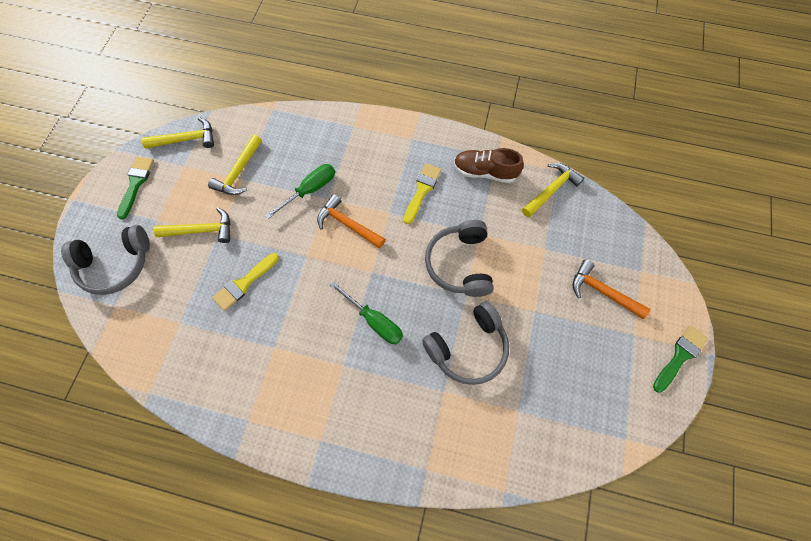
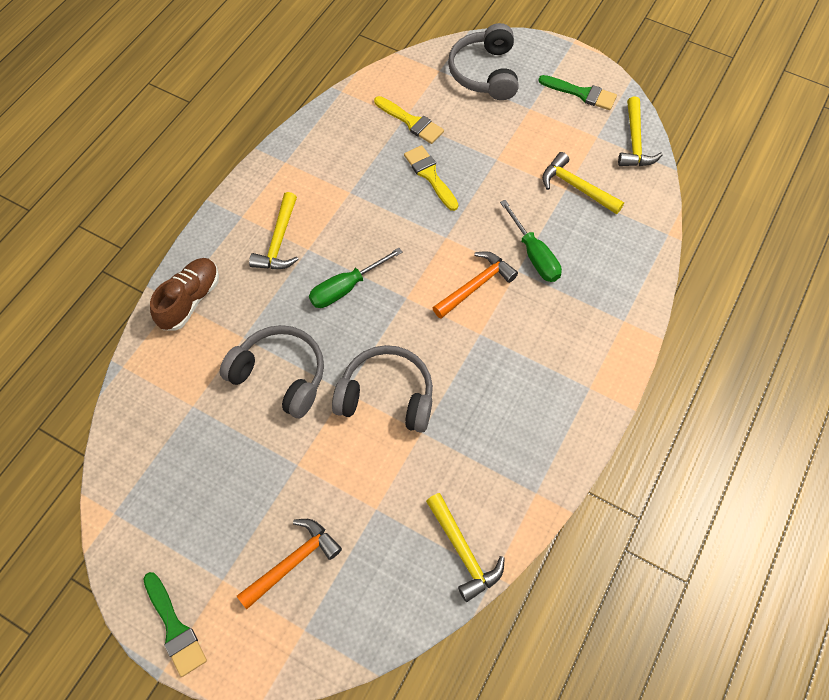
camera: 105 degrees right, 5 degrees down
yellow hammer [154,207,230,243] -> yellow hammer moved to [249,192,299,269]
yellow brush [403,163,441,224] -> yellow brush moved to [374,96,444,144]
grey headphones [422,301,509,385] -> grey headphones turned 135 degrees clockwise [220,325,324,418]
brown shoe [454,148,524,183] -> brown shoe moved to [150,258,219,330]

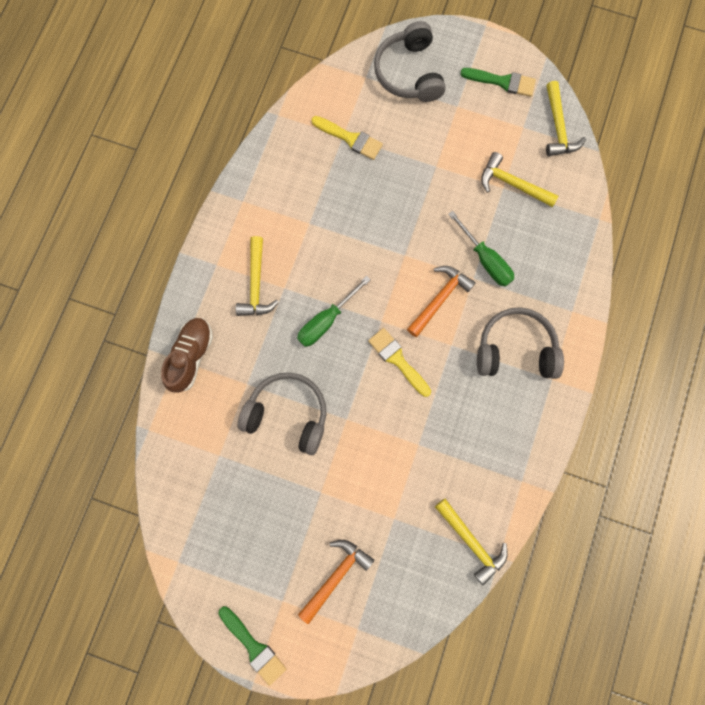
camera: 10 degrees left, 15 degrees up
grey headphones [332,345,433,433] -> grey headphones moved to [477,307,564,379]
yellow brush [404,145,458,211] -> yellow brush moved to [368,328,431,397]

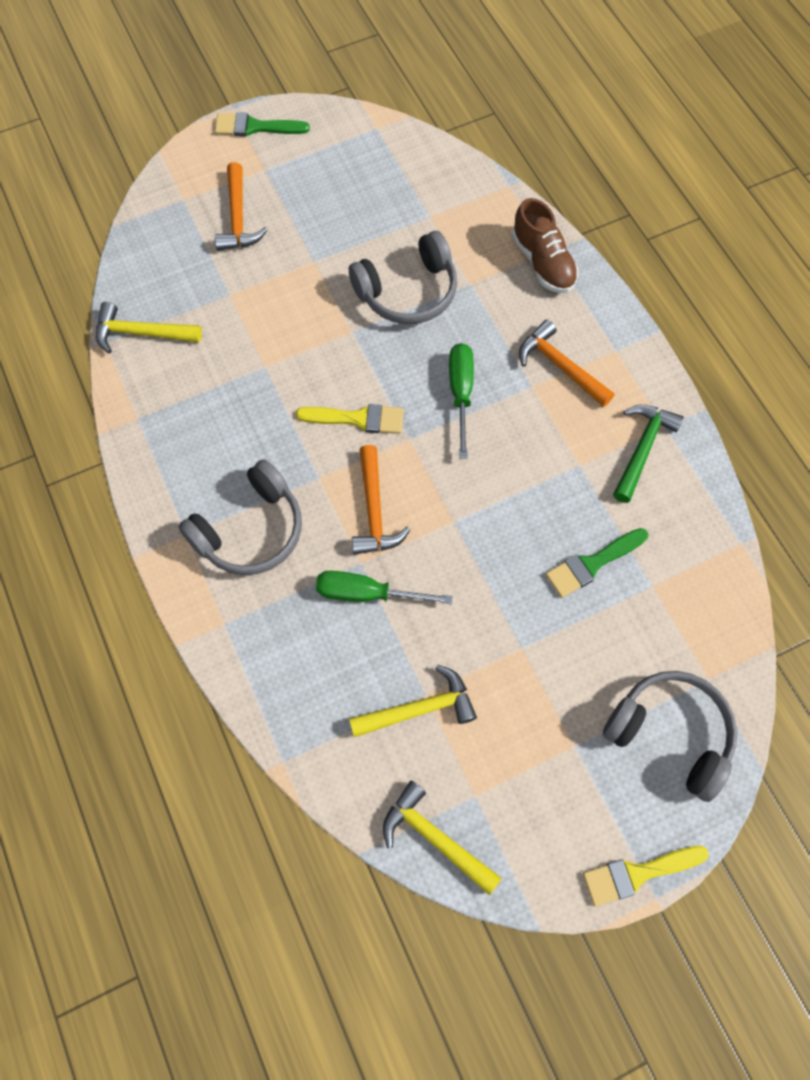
camera: 135 degrees right, 10 degrees down
yellow hammer [236,236,279,316] -> orange hammer [519,320,615,407]
yellow brush [311,116,383,160] -> yellow brush moved to [583,846,709,906]
green brush [460,68,536,97] -> green brush moved to [546,528,648,598]
none -> green hammer [613,405,684,503]

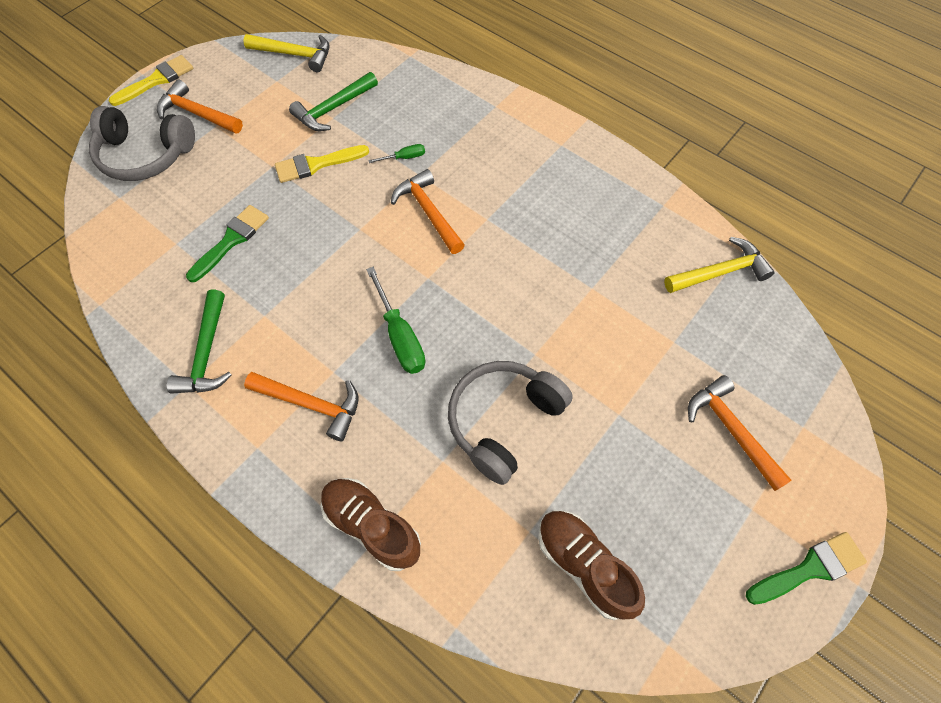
camera: 155 degrees right, 5 degrees down
grey headphones [178,459,302,575] -> none
yellow brush [296,404,404,434] -> yellow brush moved to [275,145,369,183]
green screwdriver [316,571,453,604] -> green screwdriver [368,144,425,163], size x0.52
yellow hammer [349,665,477,737] -> green hammer [289,72,378,131]
none -> orange hammer [157,80,243,134]
none -> brown shoe [538,510,645,620]

